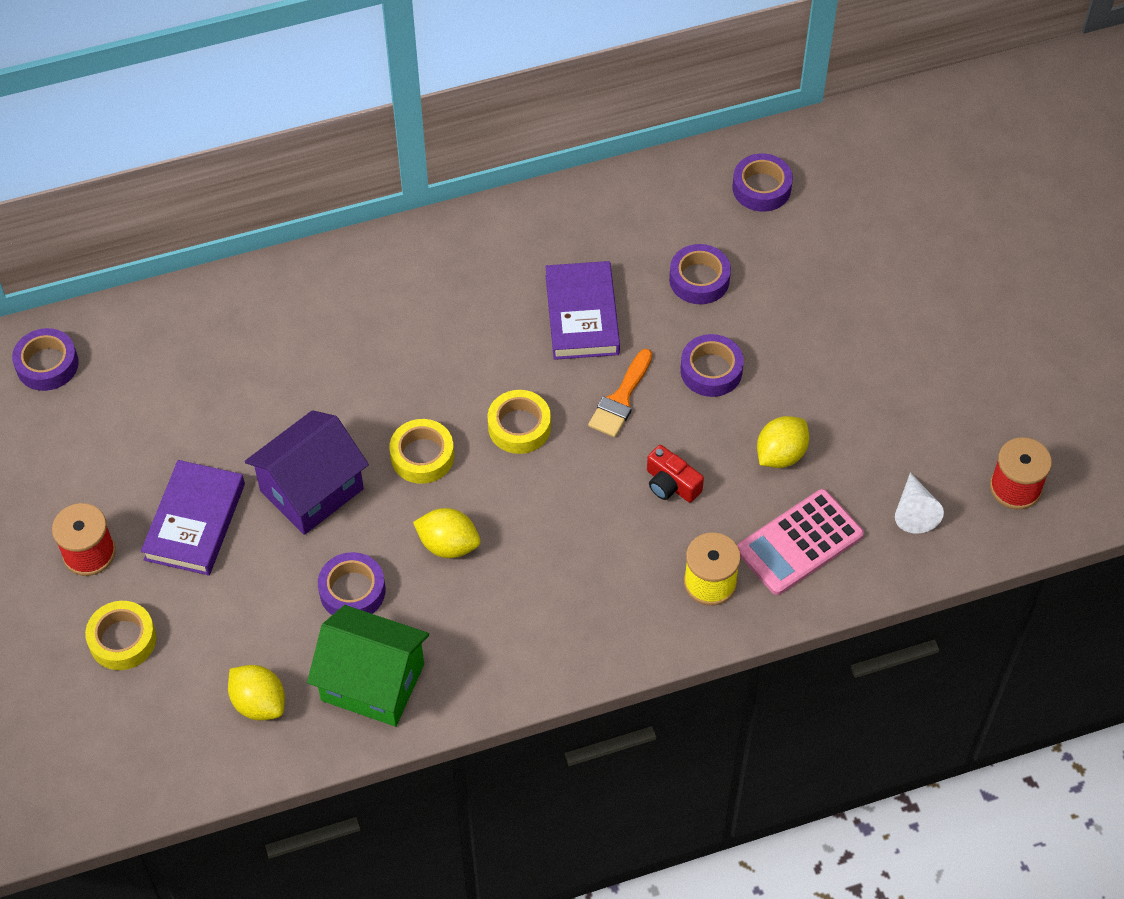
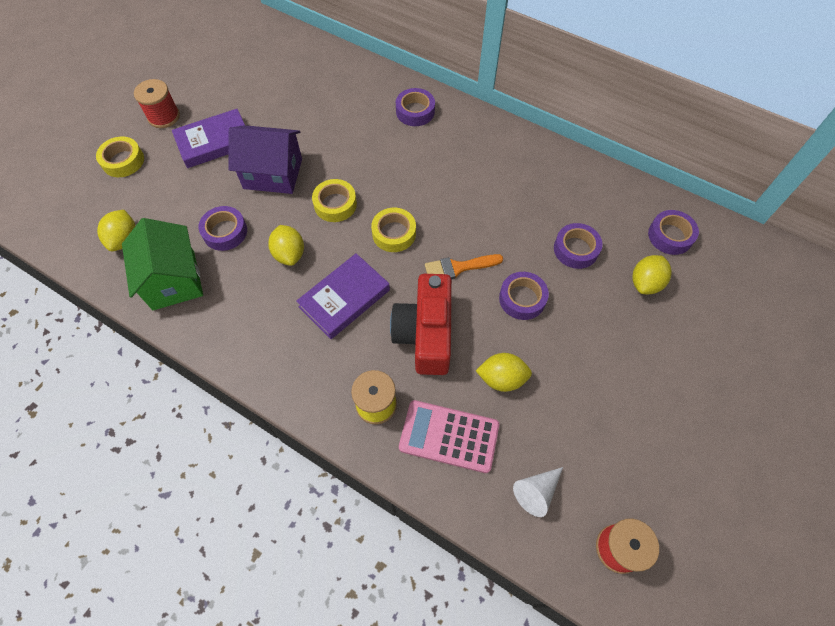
camera: 50 degrees right, 5 degrees up
purple tape [12,328,79,391] -> purple tape moved to [396,88,435,126]
purple book [545,261,620,360] -> purple book moved to [296,253,390,339]
red camera [647,445,704,503] -> red camera [390,274,452,375], size x2.04
none -> yellow lemon [632,255,672,294]

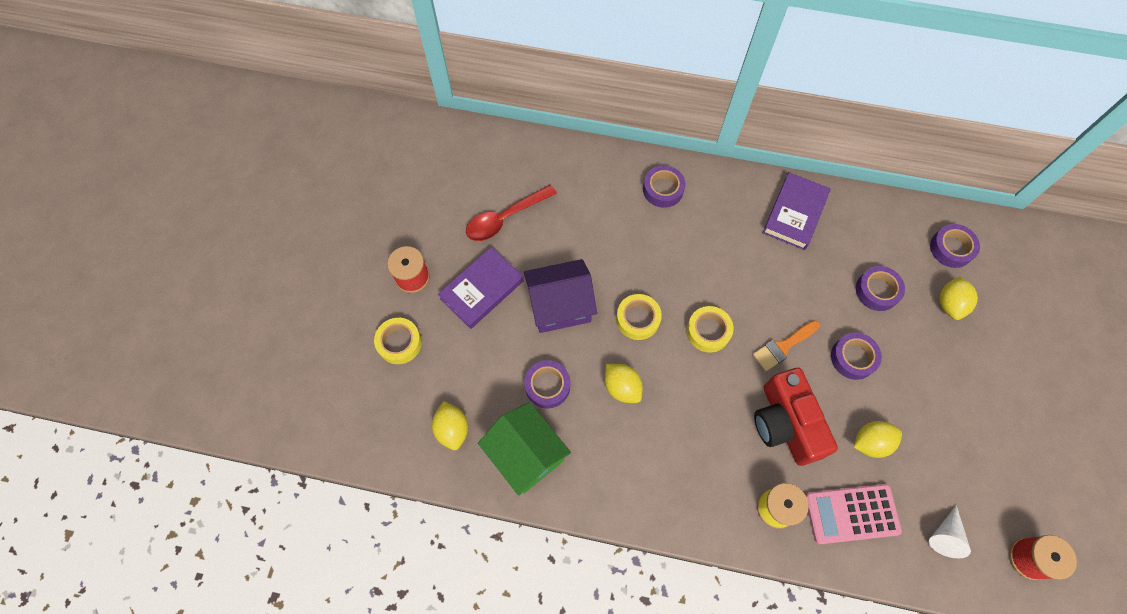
camera: 20 degrees left, 5 degrees up
purple book [296,253,390,339] -> purple book moved to [763,172,831,250]
none -> red spoon [466,185,557,241]

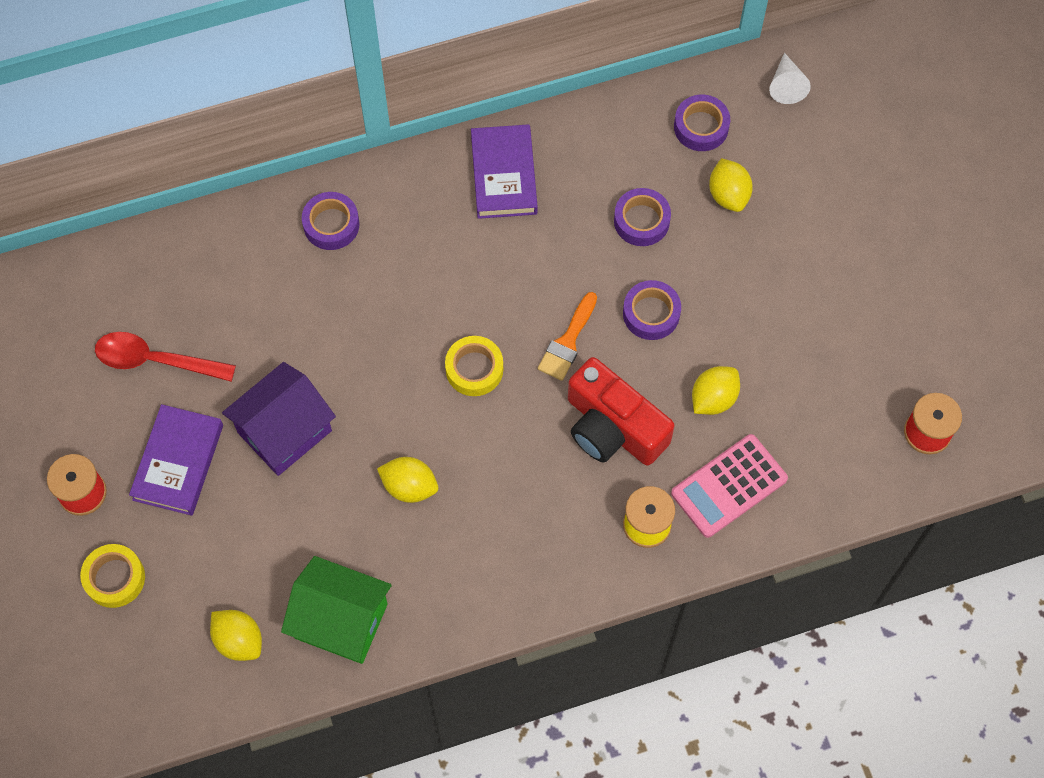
camera: 30 degrees left, 0 degrees up
red spoon [466,185,557,241] -> red spoon turned 75 degrees clockwise [95,332,236,382]
purple tape [524,360,570,408] -> none
yellow tape [616,294,662,340] -> none
white cone [929,505,971,558] -> white cone moved to [769,53,811,104]

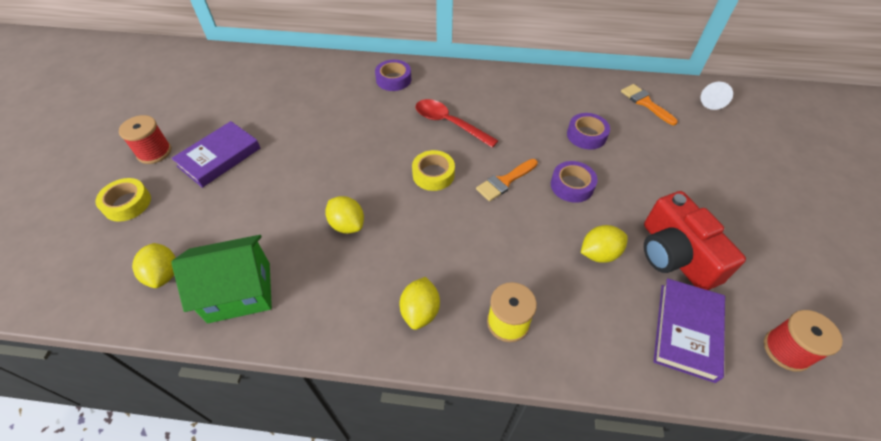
camera: 25 degrees right, 15 degrees down
red spoon [95,332,236,382] -> red spoon moved to [416,99,498,148]
purple house [222,362,336,476] -> none
green house [281,556,392,664] -> green house turned 60 degrees counterclockwise [171,235,272,324]
purple book [471,124,538,219] -> purple book moved to [653,278,725,383]
red camera [568,357,675,466] -> red camera moved to [644,191,746,290]
pink calculator [671,434,788,538] -> none
purple tape [674,95,730,151] -> orange brush [621,84,678,125]
yellow lemon [709,158,753,212] -> yellow lemon moved to [399,277,440,330]

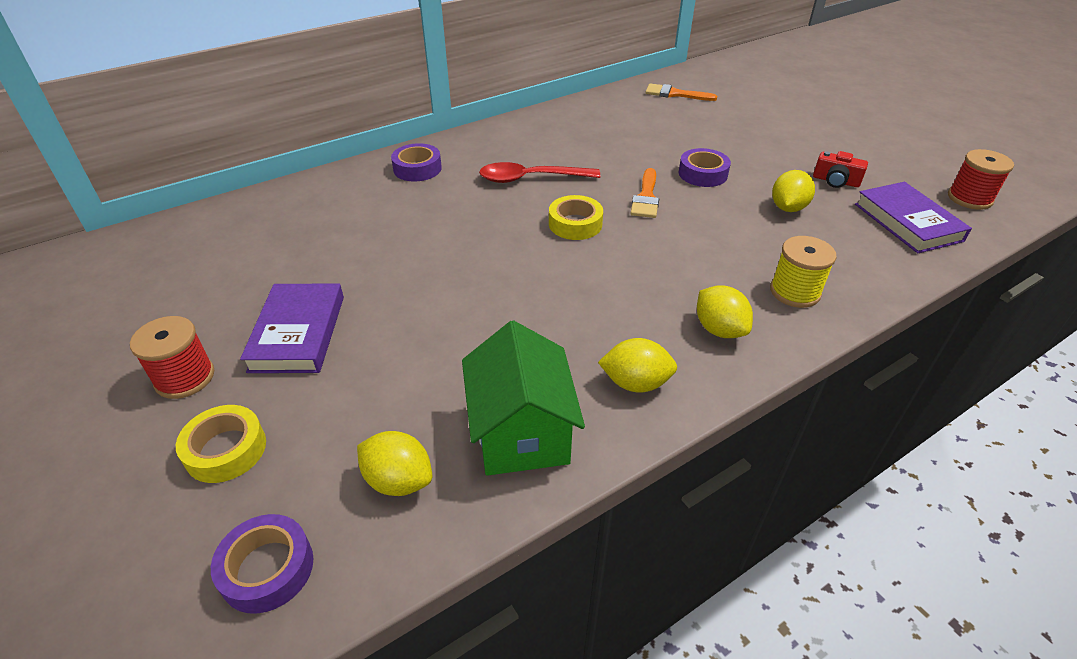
camera: 40 degrees left, 10 degrees down
green house [171,235,272,324] -> green house turned 45 degrees counterclockwise [462,320,585,476]
yellow lemon [325,196,364,234] -> yellow lemon moved to [598,338,677,392]
purple tape [567,113,610,150] -> purple tape moved to [211,514,314,614]
red camera [644,191,746,290] -> red camera [813,151,868,188], size x0.49
white cone [701,82,733,110] -> none

